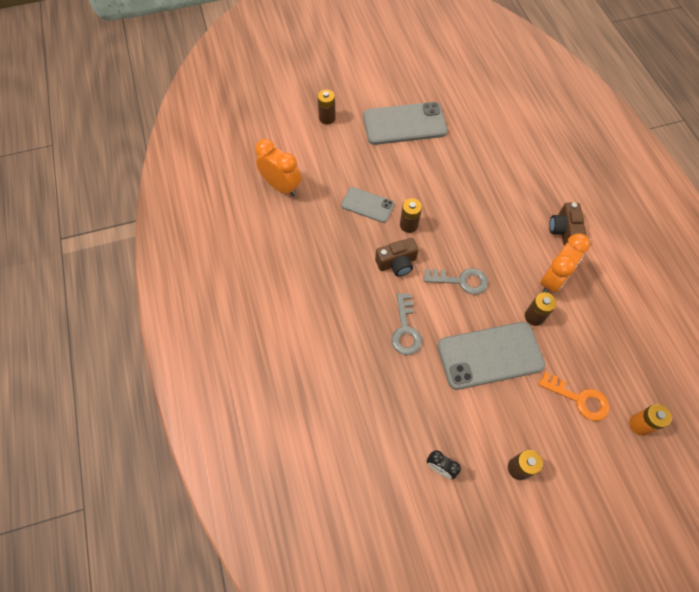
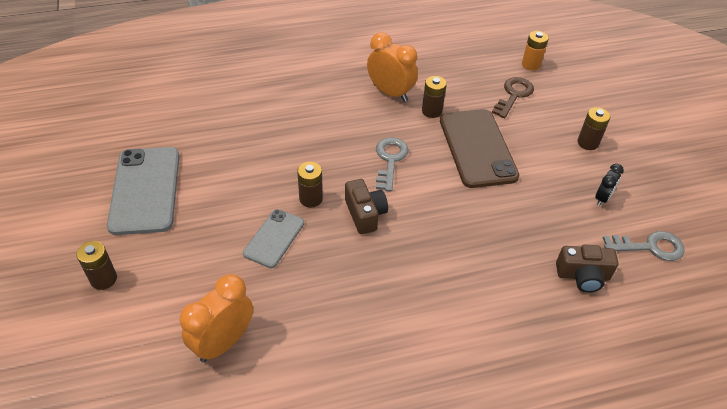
camera: 90 degrees left, 15 degrees down
grey key [391,293,422,355] -> grey key moved to [603,231,685,261]
grey phone [437,322,545,390] -> brown phone [440,109,520,188]
orange key [538,372,609,421] -> brown key [492,77,534,118]
brown camera [549,203,586,246] -> brown camera moved to [556,245,618,292]

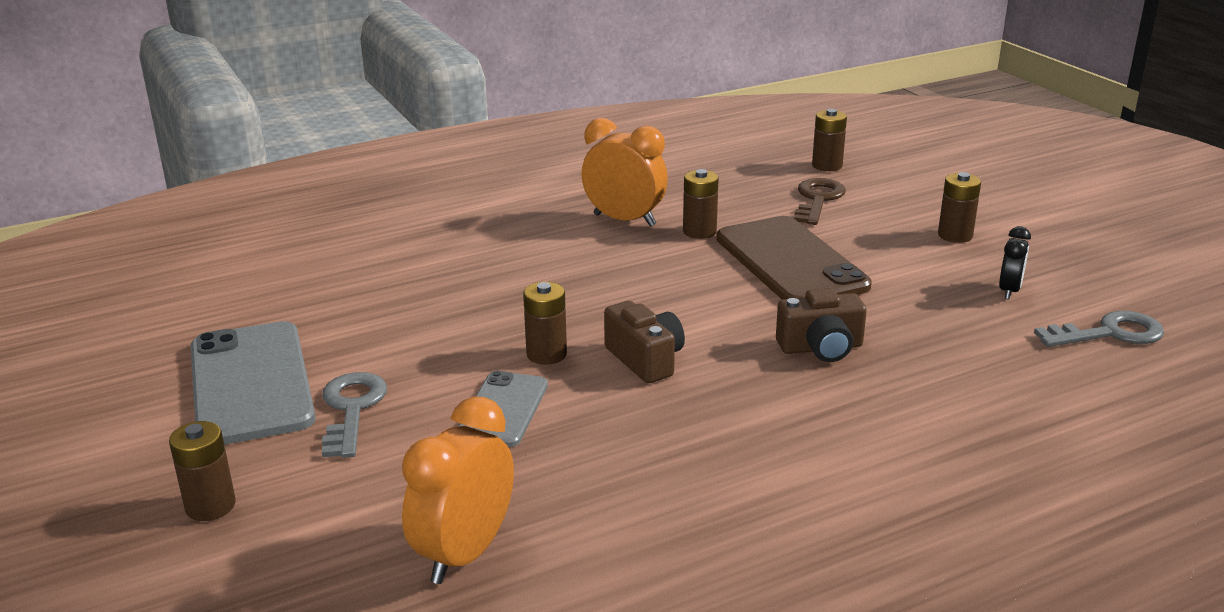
camera: 10 degrees left, 20 degrees down
grey key [376,137,408,192] -> grey key moved to [322,372,387,458]
orange battery [522,31,549,71] -> brown battery [812,109,847,171]
brown camera [556,245,618,292] -> brown camera moved to [776,288,867,362]

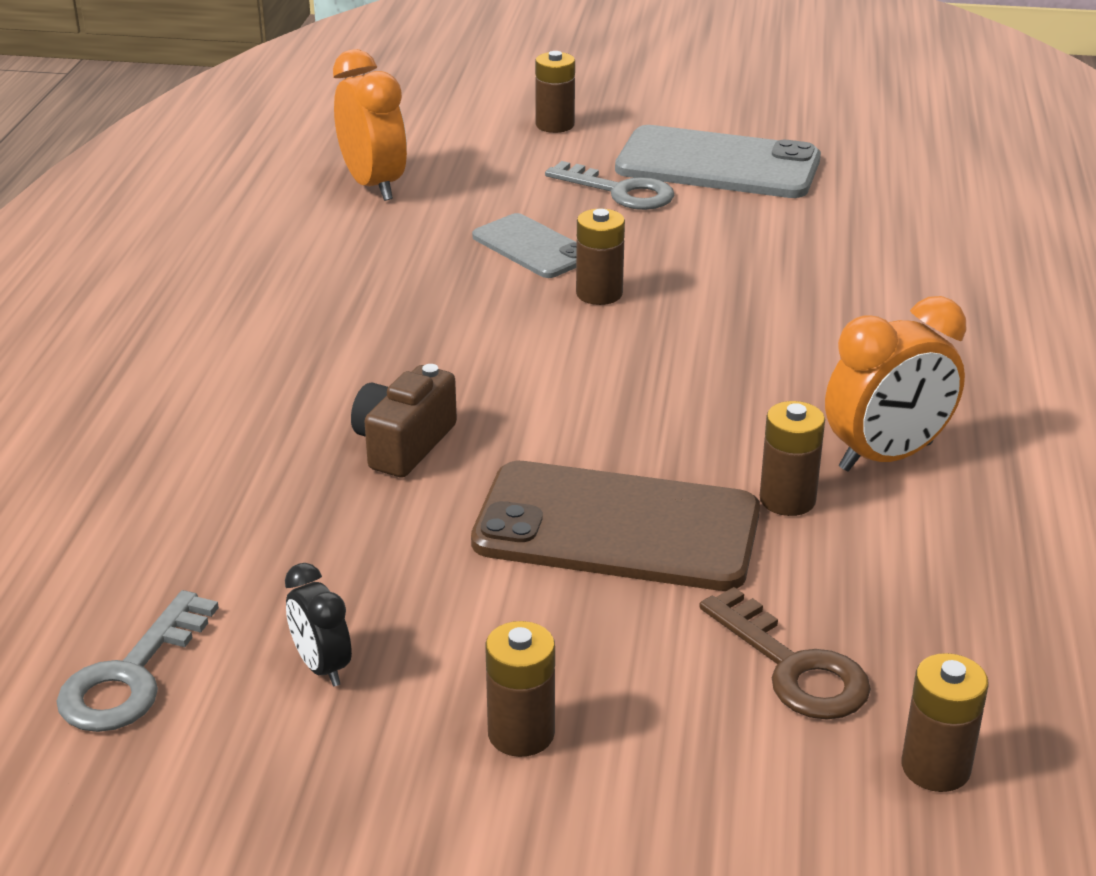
camera: 125 degrees right, 5 degrees up
brown camera [604,301,685,383] -> none

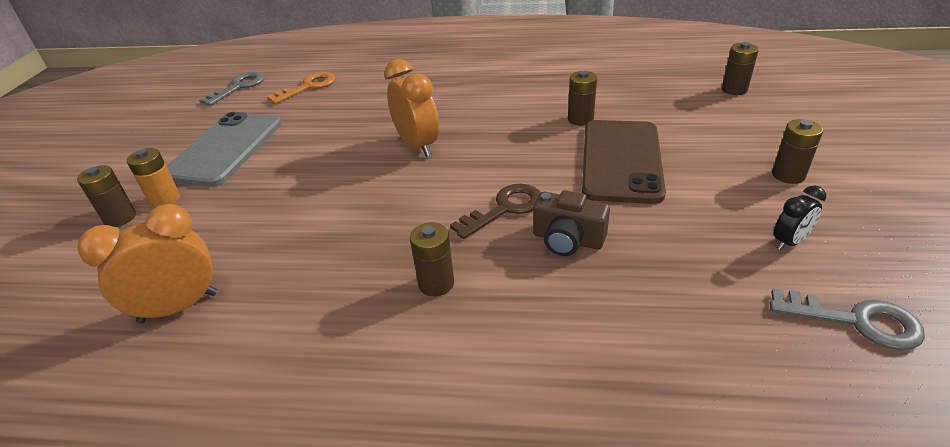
camera: 90 degrees left, 5 degrees up
grey phone [472,213,577,278] -> none
grey key [545,161,674,210] -> grey key moved to [199,72,264,106]
brown battery [576,208,625,305] -> brown battery moved to [410,222,454,296]
brown key [699,587,871,720] -> brown key moved to [450,184,541,239]
orange clock [825,296,966,472] -> orange clock moved to [384,59,439,157]
none -> orange battery [127,148,180,208]
none -> orange key [267,72,336,104]

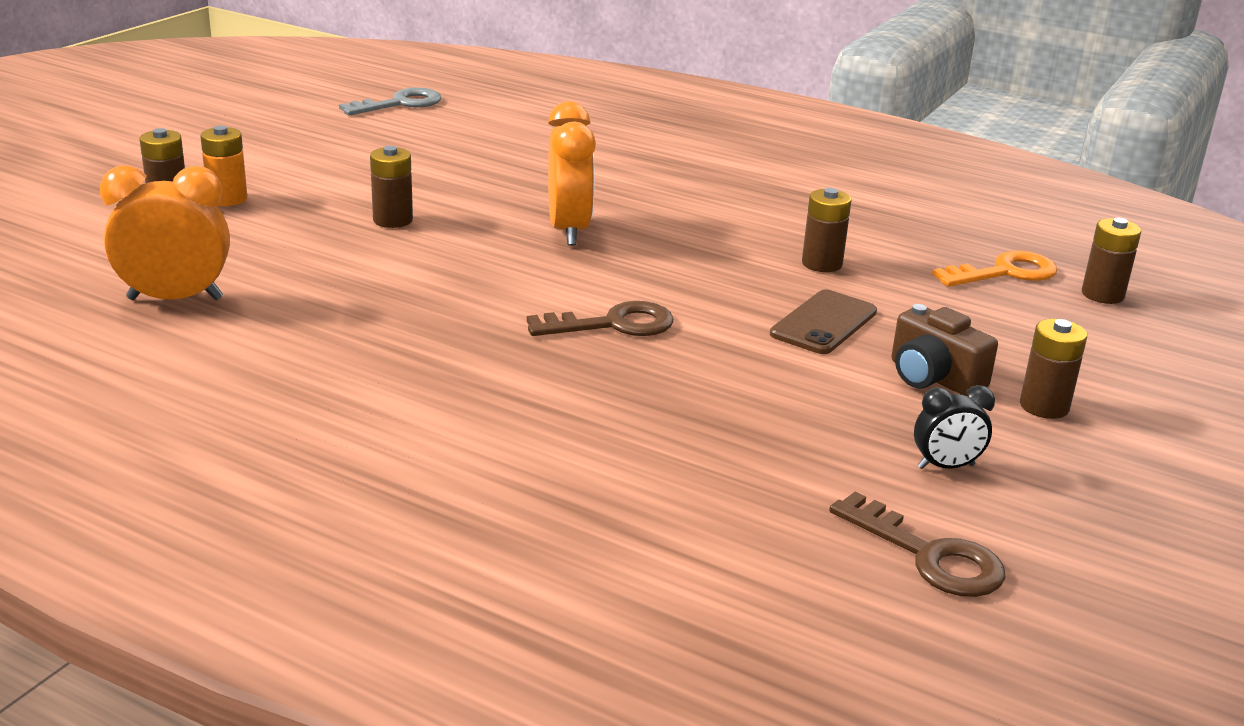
camera: 20 degrees right, 10 degrees down
grey phone [167,112,282,187] -> none
orange key [267,72,336,104] -> orange key moved to [932,251,1058,287]
brown battery [410,222,454,296] -> brown battery moved to [370,146,413,228]
brown camera [533,190,610,256] -> brown camera moved to [892,304,998,397]
brown phone [582,120,666,204] -> brown phone [770,290,877,354], size x0.57
grey key [769,289,925,350] -> brown key [829,492,1006,597]

